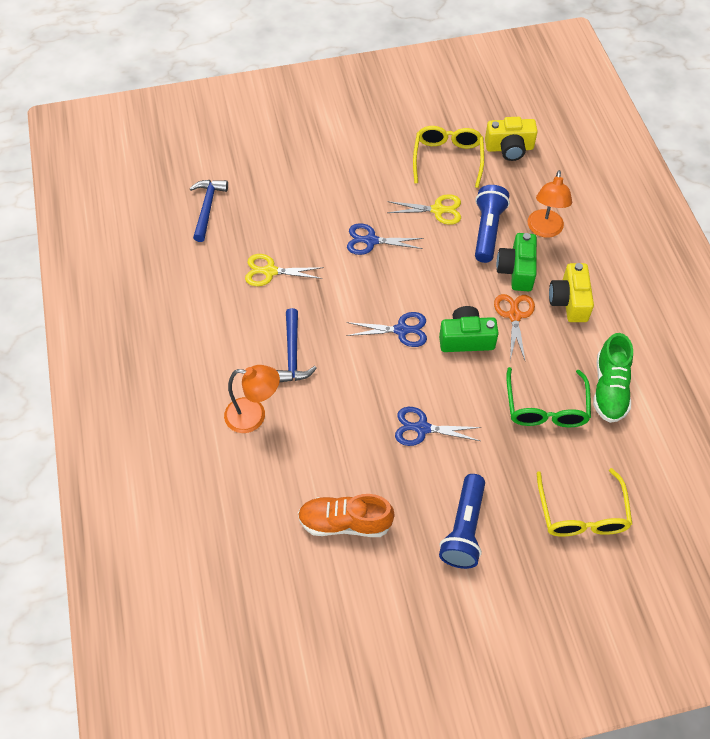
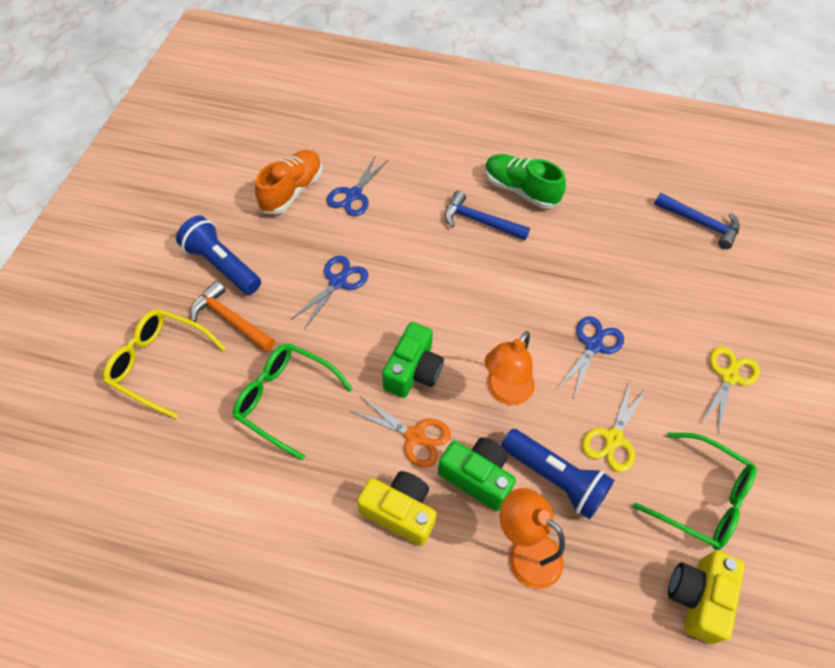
camera: 115 degrees right, 0 degrees up
orange lamp [224,365,280,433] -> orange lamp moved to [485,331,535,405]
yellow scissors [245,254,324,286] -> yellow scissors moved to [701,346,760,433]
blue scissors [347,312,427,347] -> blue scissors moved to [326,157,388,216]
yellow glasses [413,126,484,188] -> green glasses [633,433,757,550]
green shoe [593,333,633,423] -> green shoe moved to [485,154,566,209]
none -> orange hammer [191,281,275,352]

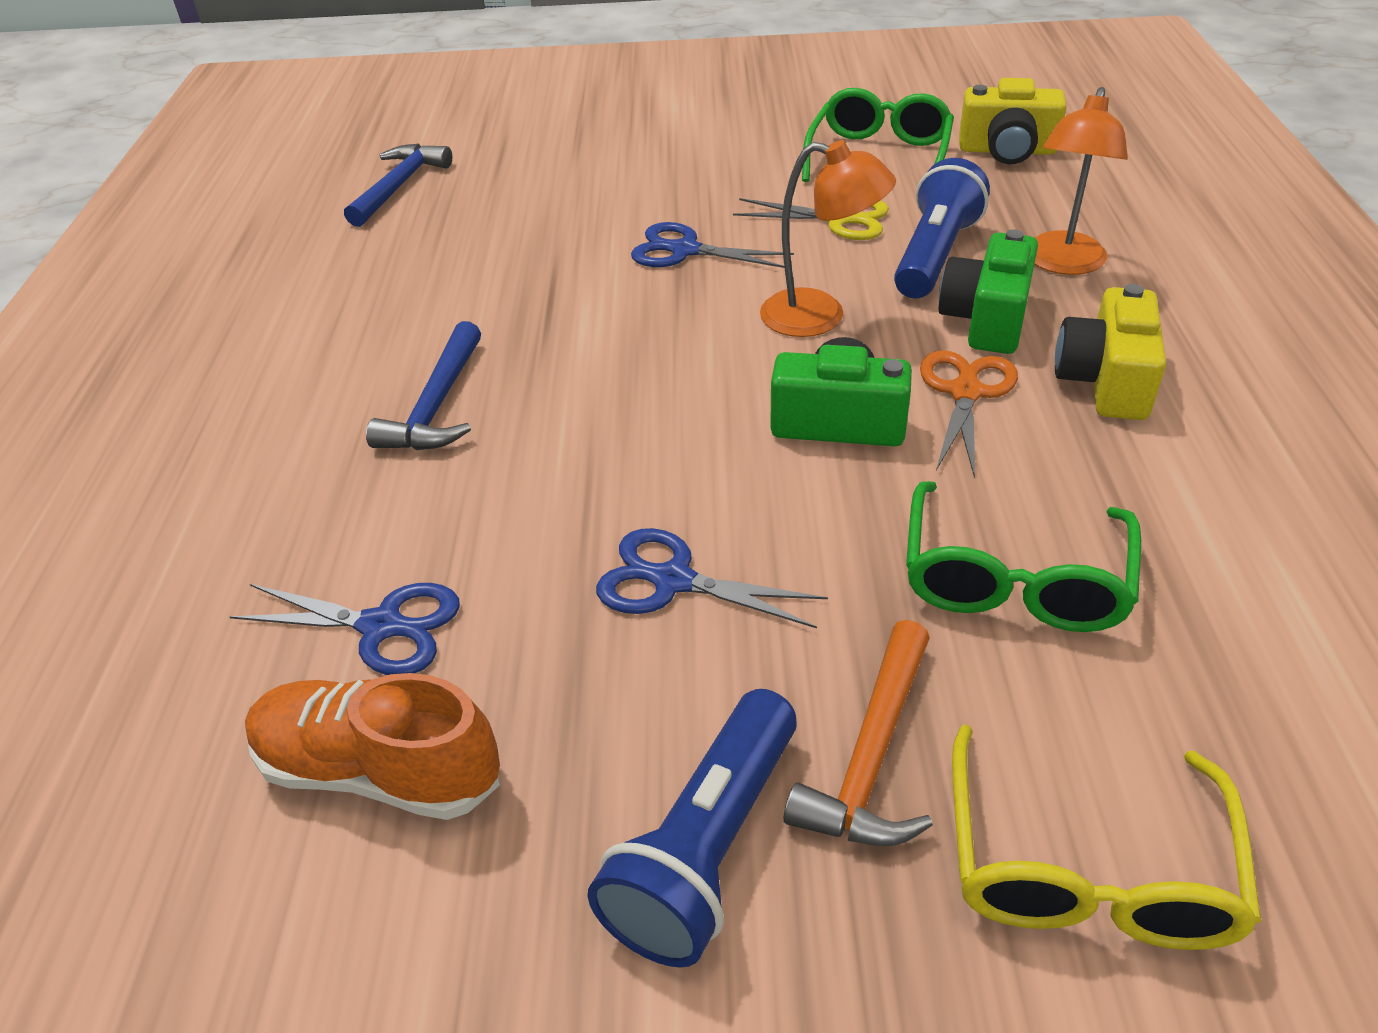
camera: 100 degrees left, 15 degrees down
green shoe [485,154,566,209] -> none
yellow scissors [701,346,760,433] -> none

